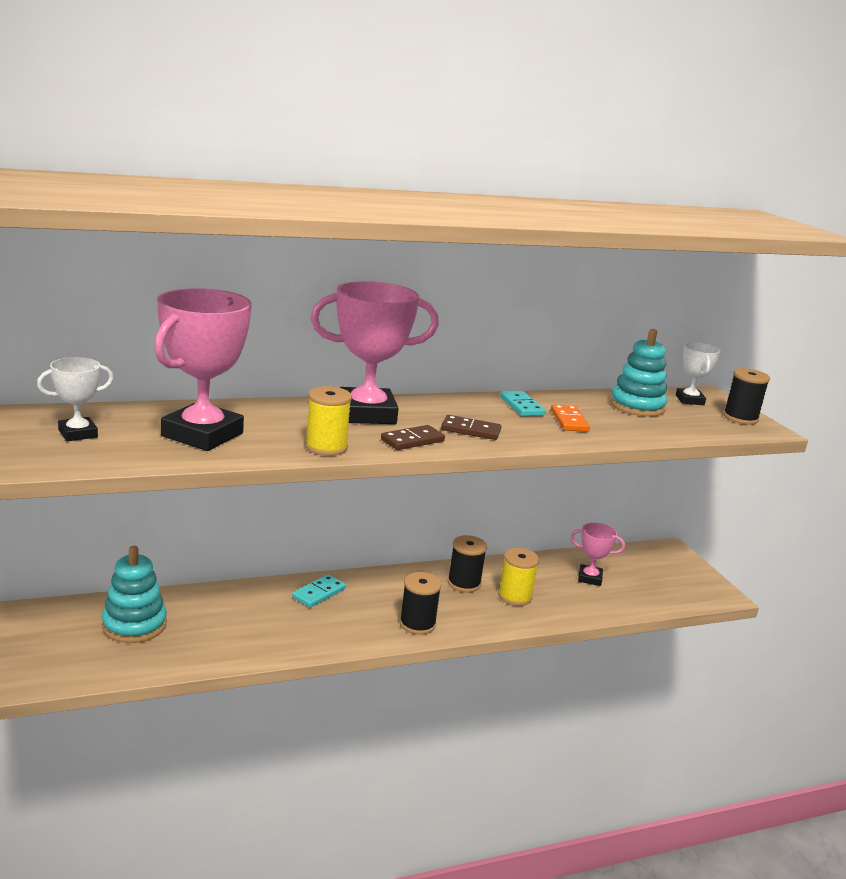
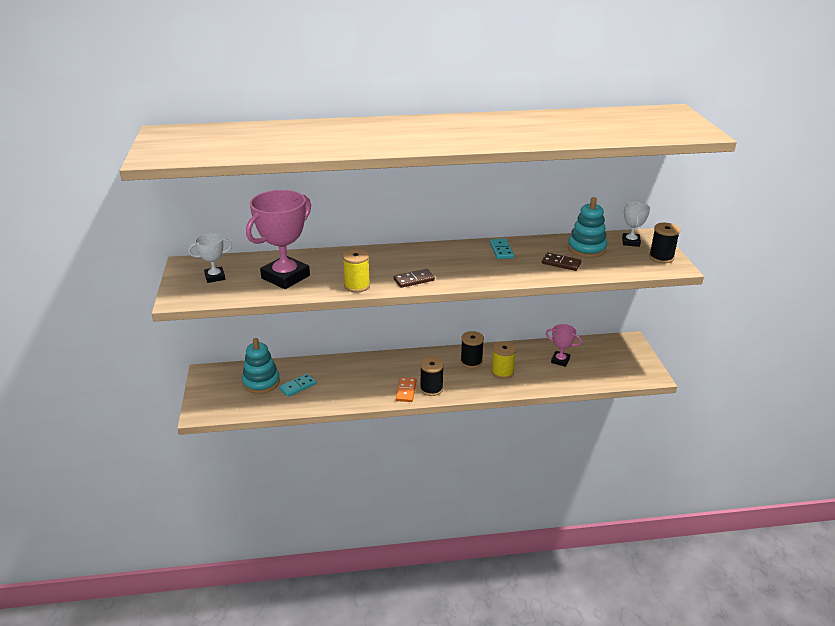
camera: 15 degrees right, 10 degrees up
turquoise domino [292,574,346,608] -> turquoise domino moved to [279,374,316,397]
pink trophy [310,281,439,424] -> none
brown domino [441,415,501,440] -> brown domino moved to [542,253,581,271]
orange domino [551,404,590,432] -> orange domino moved to [396,377,417,402]

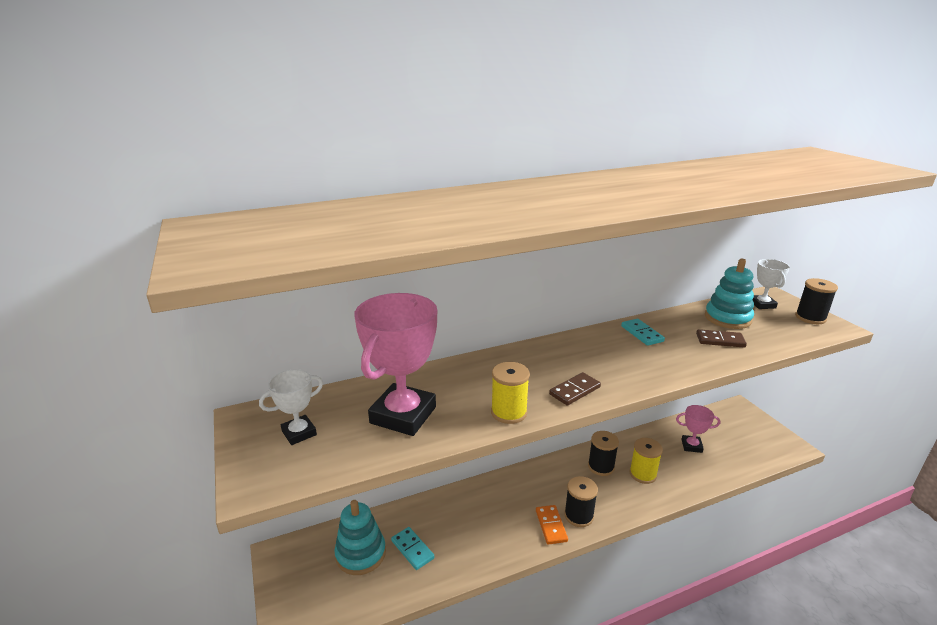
camera: 15 degrees left, 5 degrees down
turquoise domino [279,374,316,397] -> turquoise domino turned 75 degrees counterclockwise [391,527,435,570]

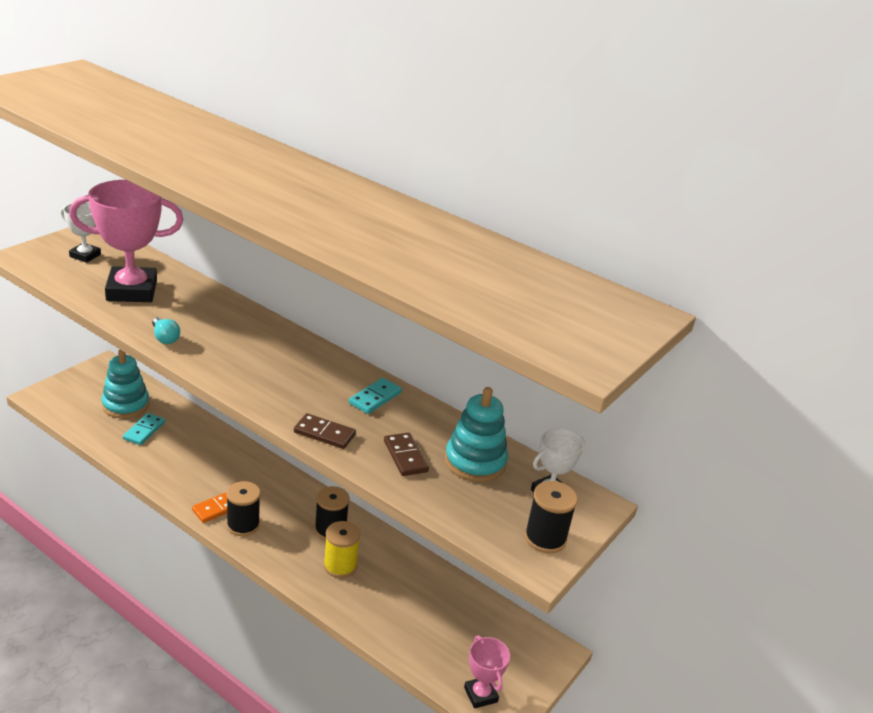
camera: 55 degrees right, 5 degrees up
yellow spool [491,362,530,424] -> turquoise light bulb [152,317,180,344]
brown domino [549,372,601,406] -> brown domino moved to [294,413,356,449]
pink trophy [676,405,720,453] -> pink trophy moved to [464,635,510,709]

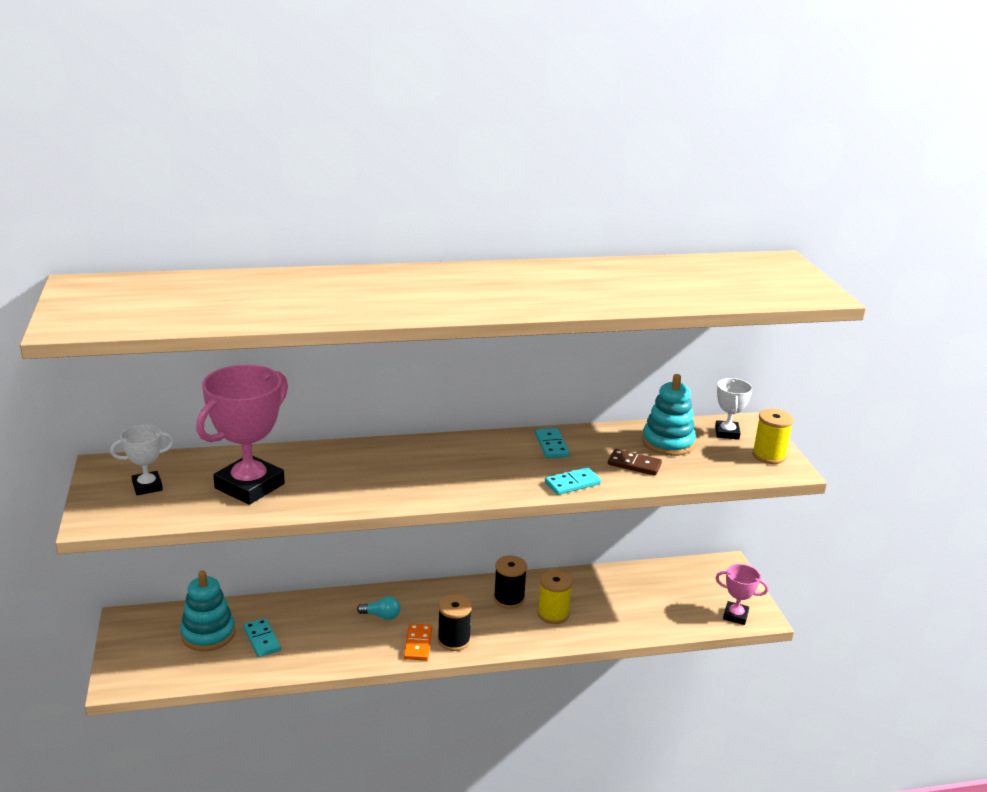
camera: 45 degrees left, 5 degrees down
turquoise light bulb [152,317,180,344] -> turquoise light bulb moved to [357,596,400,620]
brown domino [294,413,356,449] -> turquoise domino [545,467,601,495]
black spool [525,481,578,553] -> yellow spool [752,408,794,464]

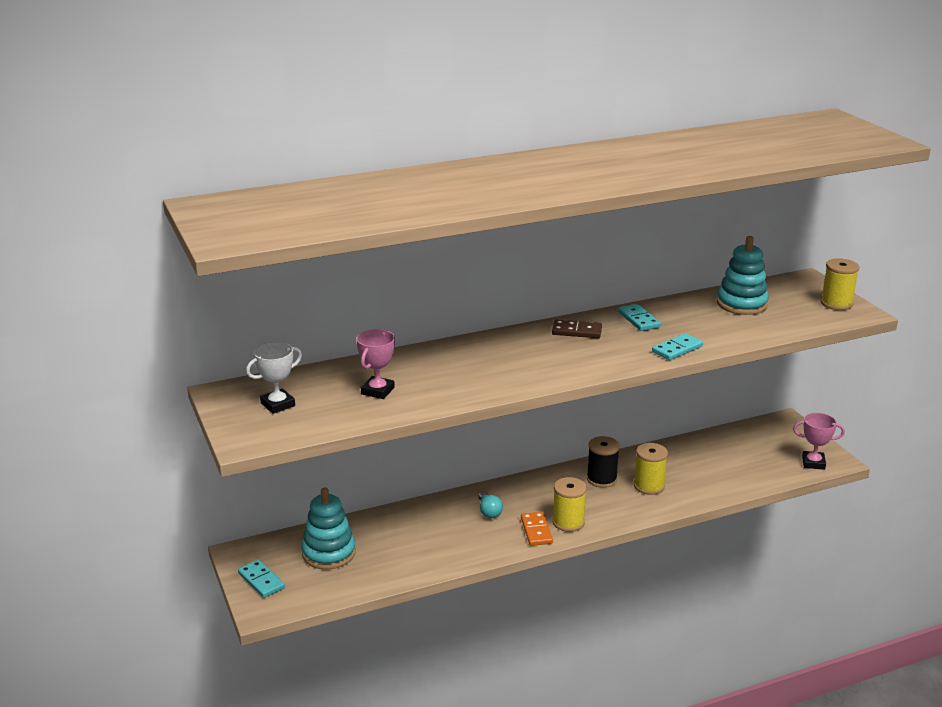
camera: 10 degrees left, 0 degrees up
pink trophy [196,365,288,505] -> pink trophy [356,329,395,399], size x0.51
turquoise domino [243,618,281,657] -> turquoise domino moved to [238,560,285,598]
turquoise light bulb [357,596,400,620] -> turquoise light bulb turned 75 degrees clockwise [478,492,503,518]
black spool [438,595,472,651] -> yellow spool [552,477,587,532]
brown domino [608,449,662,475] -> brown domino moved to [552,320,602,338]
white trophy [715,378,752,440] -> none

